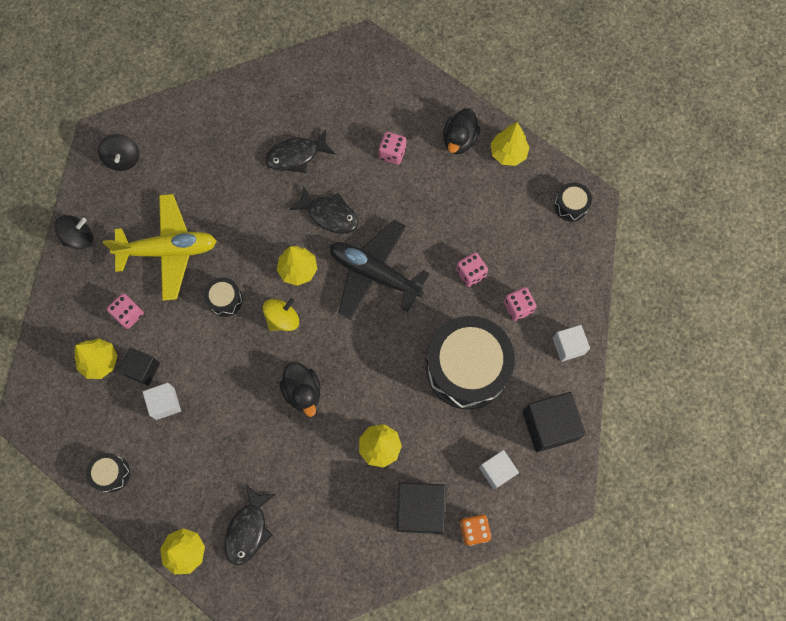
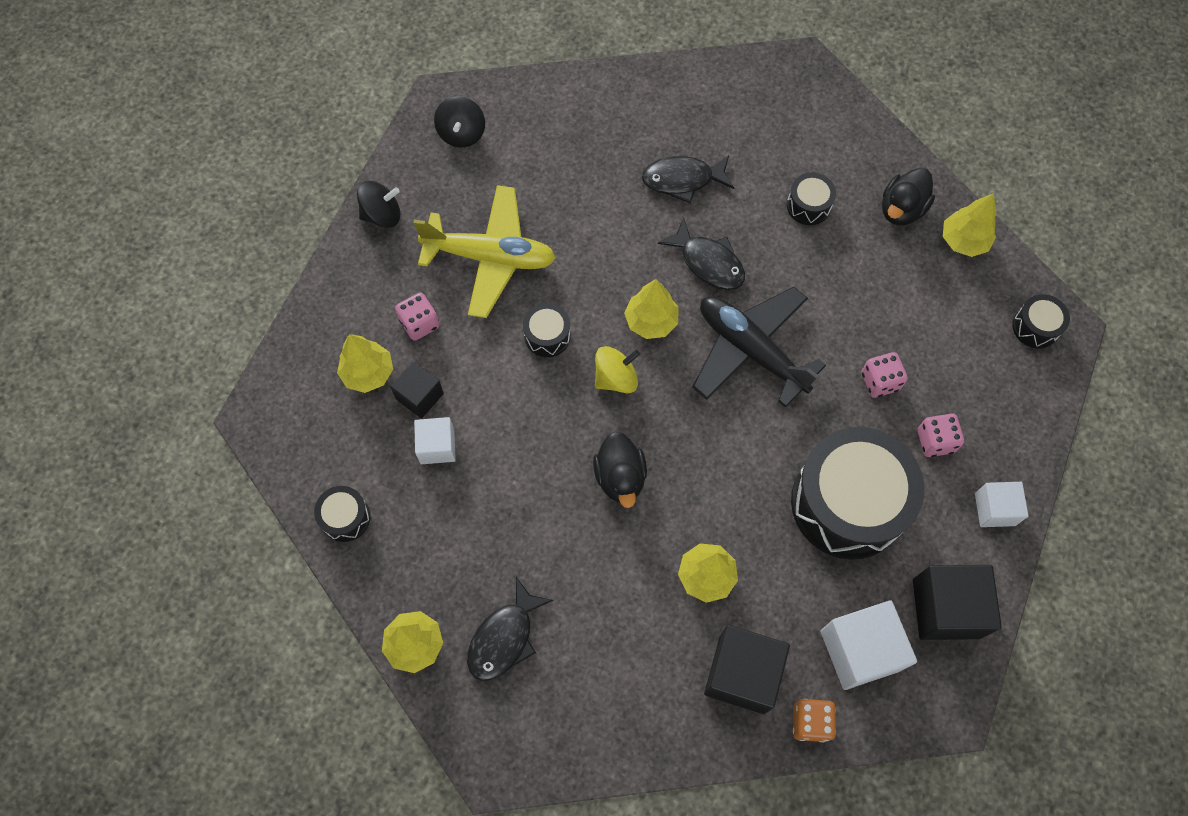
camera: 15 degrees right, 5 degrees down
pink dice [379,132,406,165] -> black drum [787,173,836,225]
white cube [479,450,519,490] -> white cube [821,600,917,690], size x1.66

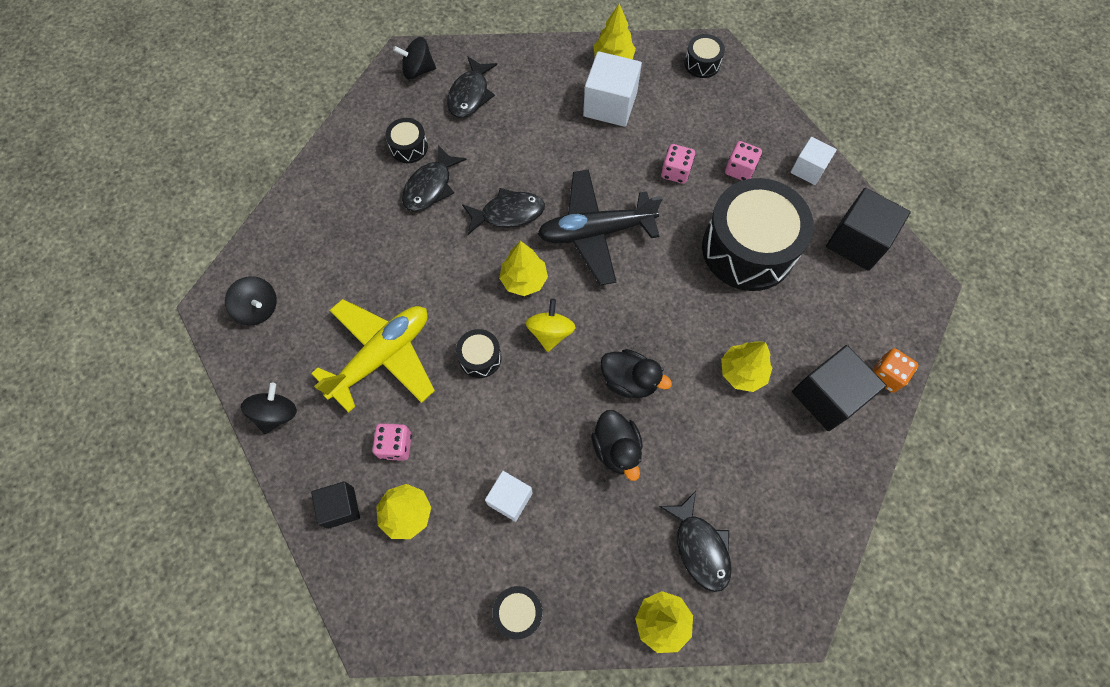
camera: 55 degrees left, 0 degrees up
black cube [390,362,444,419] -> black cube moved to [311,481,360,529]
black drum [787,173,836,225] -> black drum moved to [386,118,428,163]
white cube [821,600,917,690] -> white cube moved to [583,51,642,127]
black duck [882,168,935,225] -> black duck moved to [591,410,643,481]
none -> black spinning top [393,37,436,79]
none -> black fish [447,56,497,118]

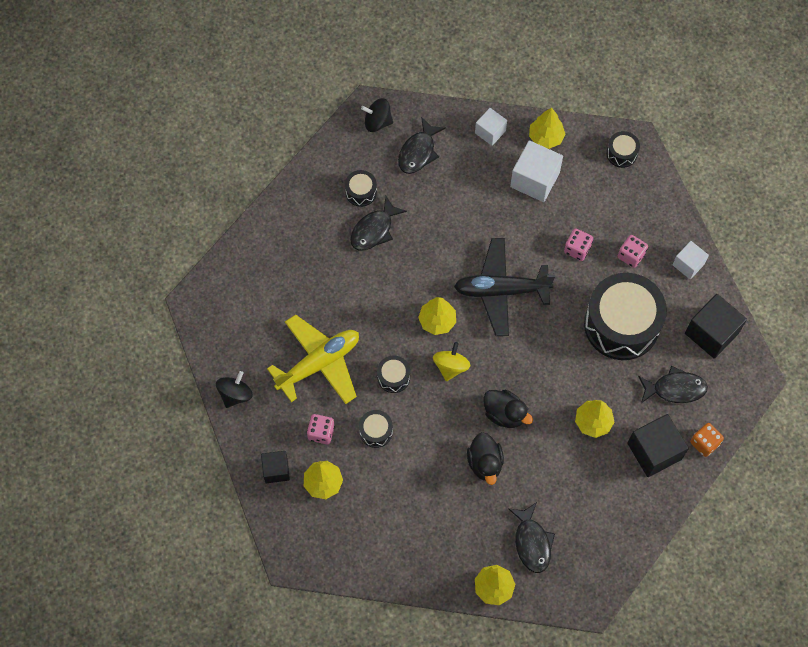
camera: 10 degrees right, 0 degrees up
black spinning top [225,276,277,325] -> none
black fish [462,188,545,235] -> black fish moved to [638,366,708,403]
white cube [485,471,533,522] -> white cube moved to [475,108,507,146]
black drum [492,586,543,639] -> black drum moved to [359,410,393,448]

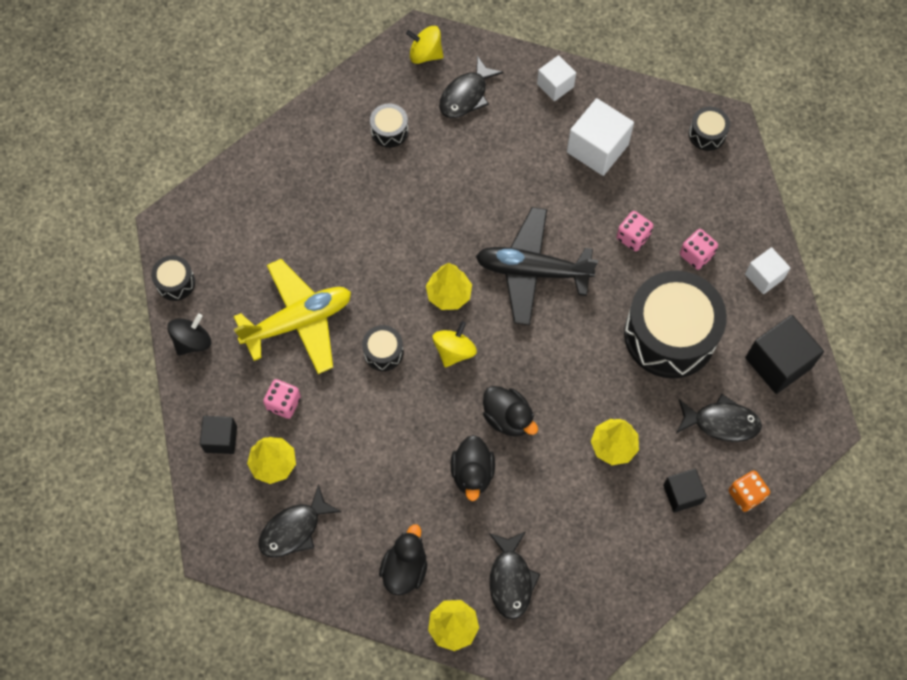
camera: 10 degrees right, 0 degrees up
black fish [350,196,407,251] -> black fish moved to [259,484,341,558]
black drum [359,410,393,448] -> black drum moved to [151,255,195,301]
black spinning top [361,98,393,132] -> yellow spinning top [406,26,443,64]
yellow tree [529,108,565,149] -> none
black cube [627,414,689,477] -> black cube [663,469,707,513], size x0.60
none -> black duck [379,524,428,595]

